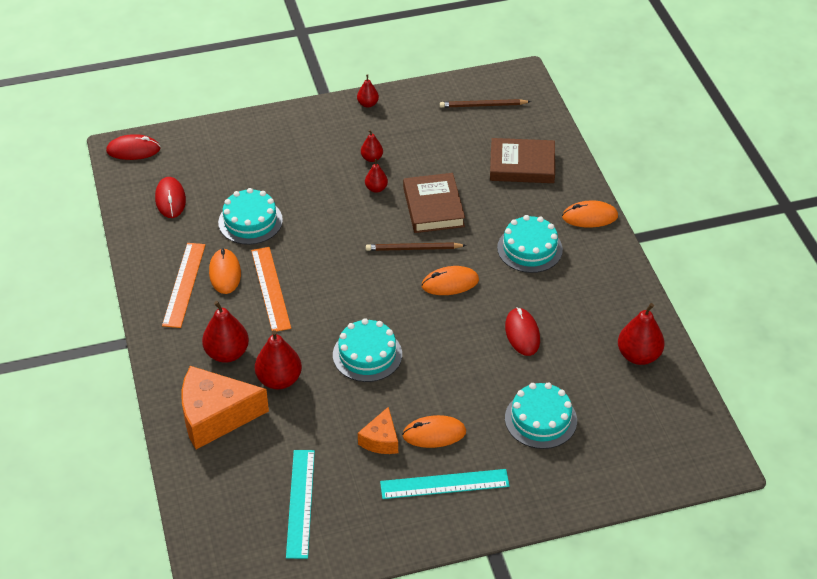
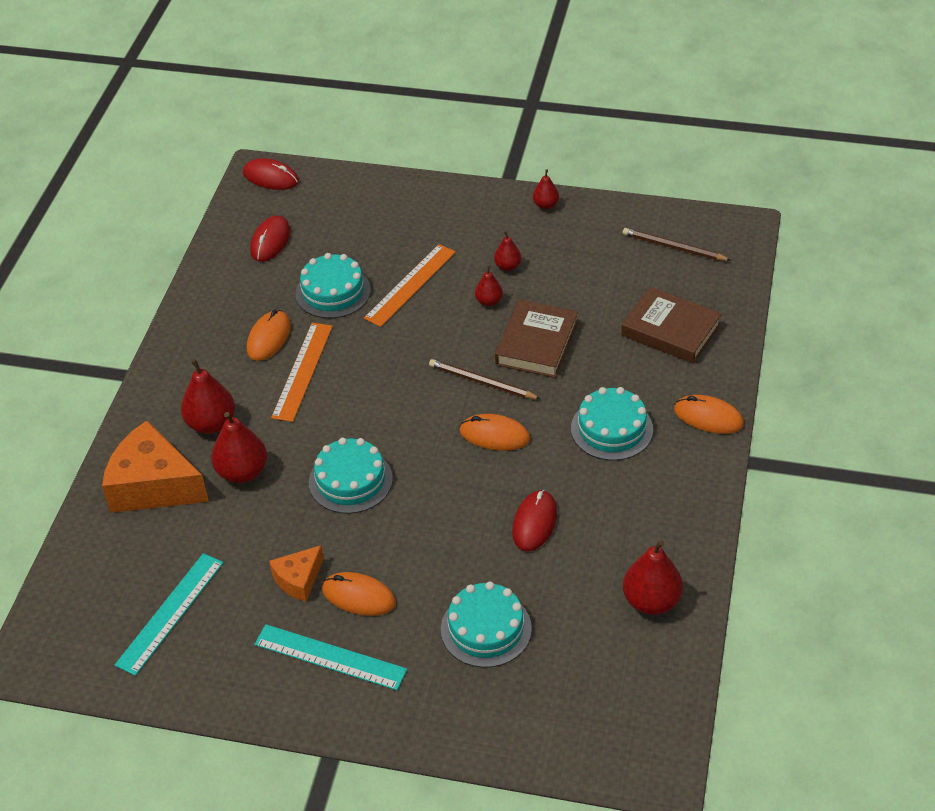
camera: 30 degrees right, 0 degrees up
orange ruler [162,243,205,328] -> orange ruler moved to [364,244,456,327]

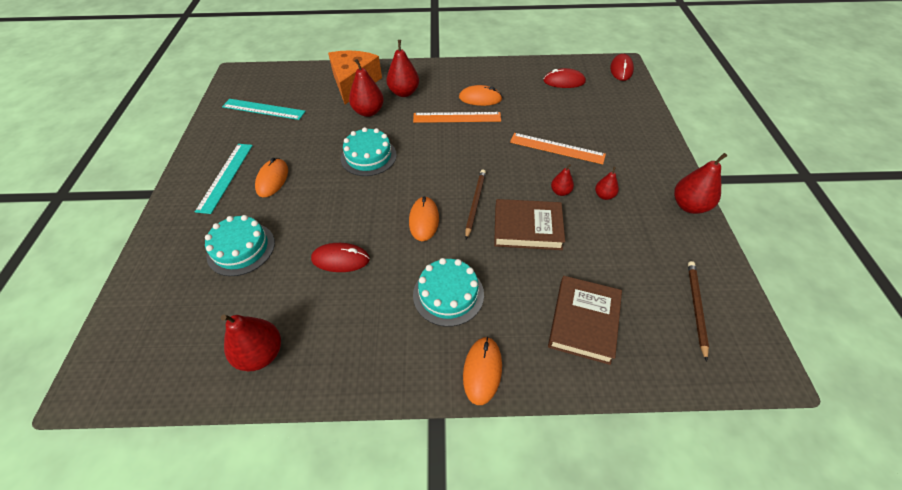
camera: 75 degrees right, 5 degrees up
orange cheese [269,545,324,602] -> none
turquoise cake [296,253,371,318] -> none
red pear [533,169,559,209] -> red pear [674,153,727,214], size x1.80

